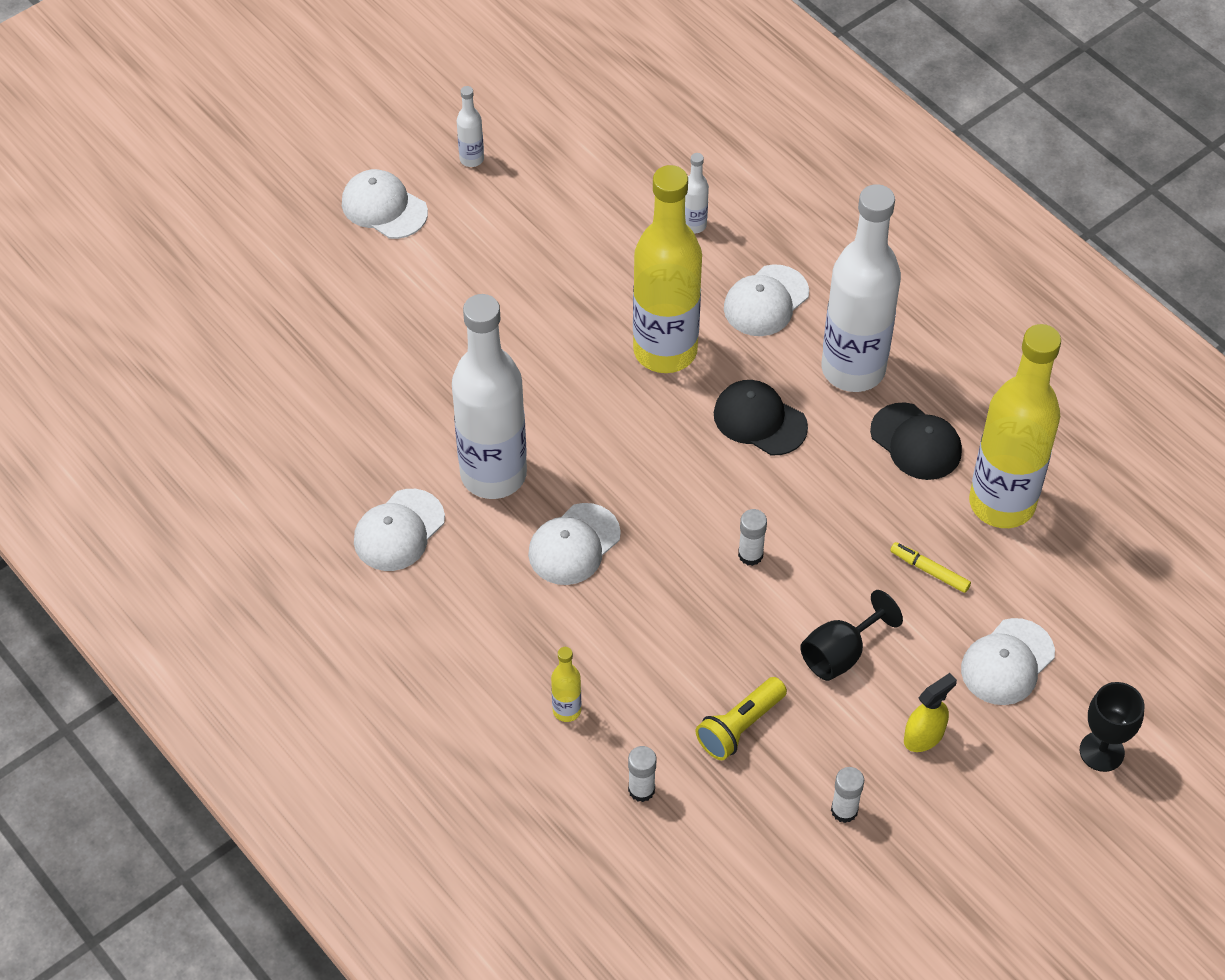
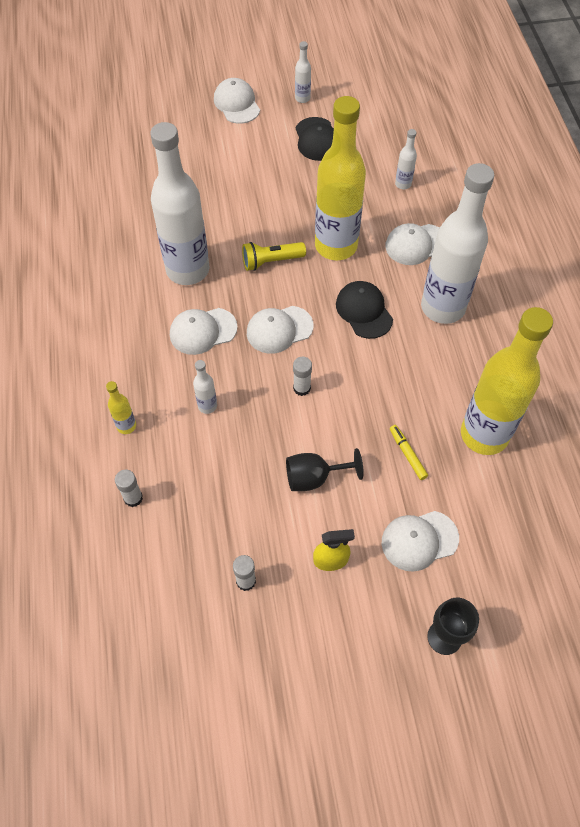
camera: 30 degrees right, 5 degrees up
white cap [354,489,445,571] -> white cap moved to [247,306,313,354]
yellow flashlight [696,677,787,760] -> yellow flashlight moved to [242,242,306,271]
black cap [870,402,962,480] -> black cap moved to [296,117,334,161]
none -> white bottle [193,360,217,414]

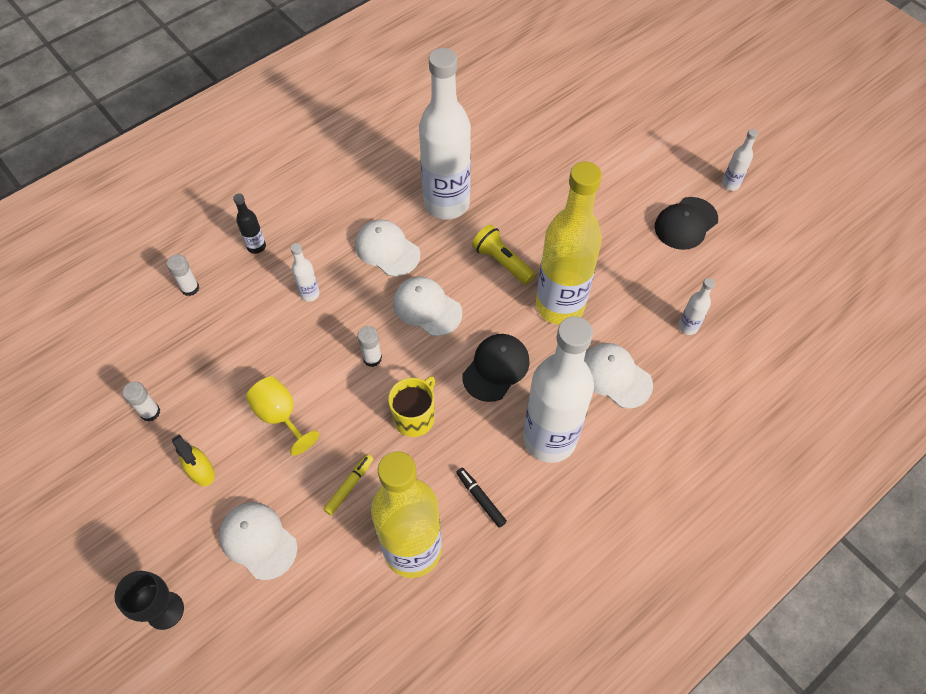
camera: 60 degrees right, 0 degrees up
yellow bottle [106,381,136,434] -> black bottle [233,194,266,254]
white cap [214,78,260,124] -> none
black goblet [286,448,364,491] -> yellow goblet [246,377,319,456]
none -> yellow mug [388,376,435,437]
none -> black marker [456,467,507,528]

